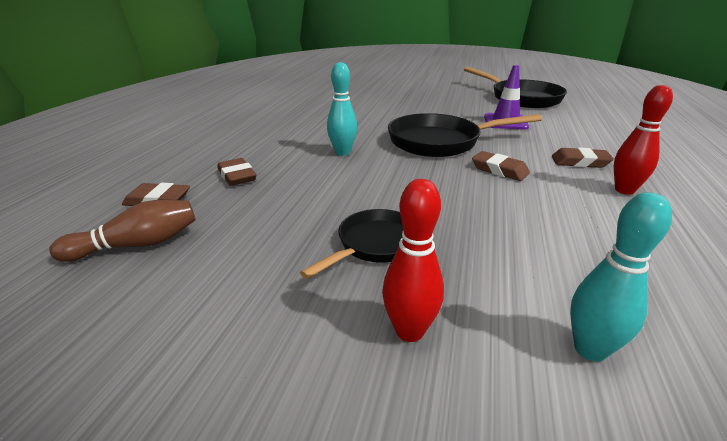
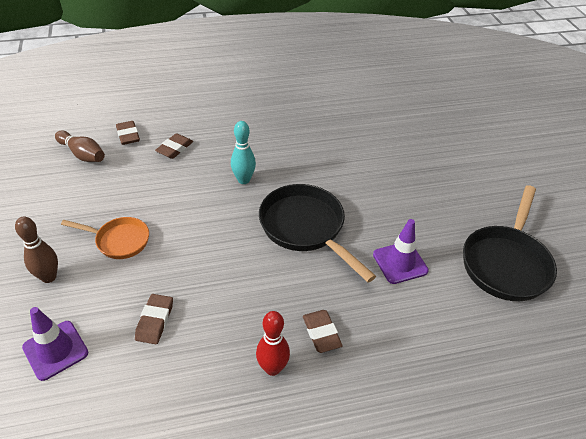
camera: 60 degrees right, 15 degrees up
black pan [300,209,403,279] -> orange pan [61,217,149,259]
red bowling pin [382,179,444,342] -> brown bowling pin [15,217,58,283]
brown eraser [472,151,530,181] -> brown eraser moved to [135,294,173,344]
turquoise bowling pin [570,192,672,362] -> purple traffic cone [22,307,88,381]

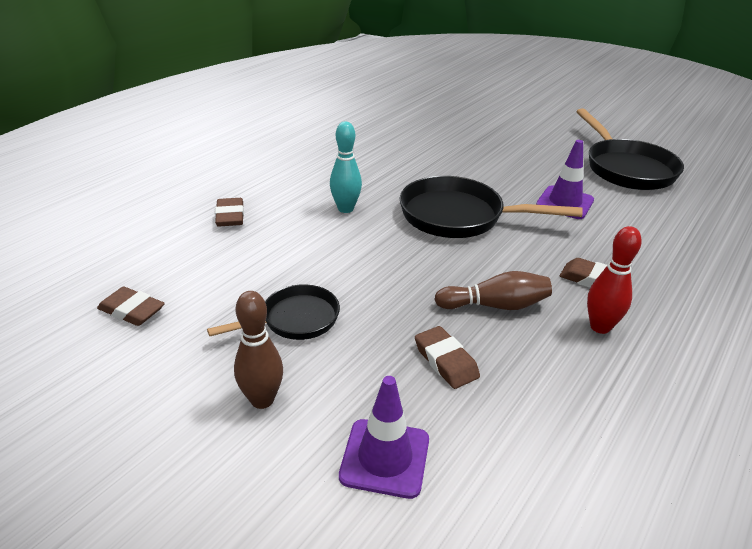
camera: 40 degrees left, 10 degrees down
brown bowling pin [55,130,105,162] -> brown bowling pin moved to [434,271,552,310]
orange pan [61,217,149,259] -> black pan [207,284,340,340]
brown eraser [116,121,140,145] -> brown eraser moved to [97,287,165,326]

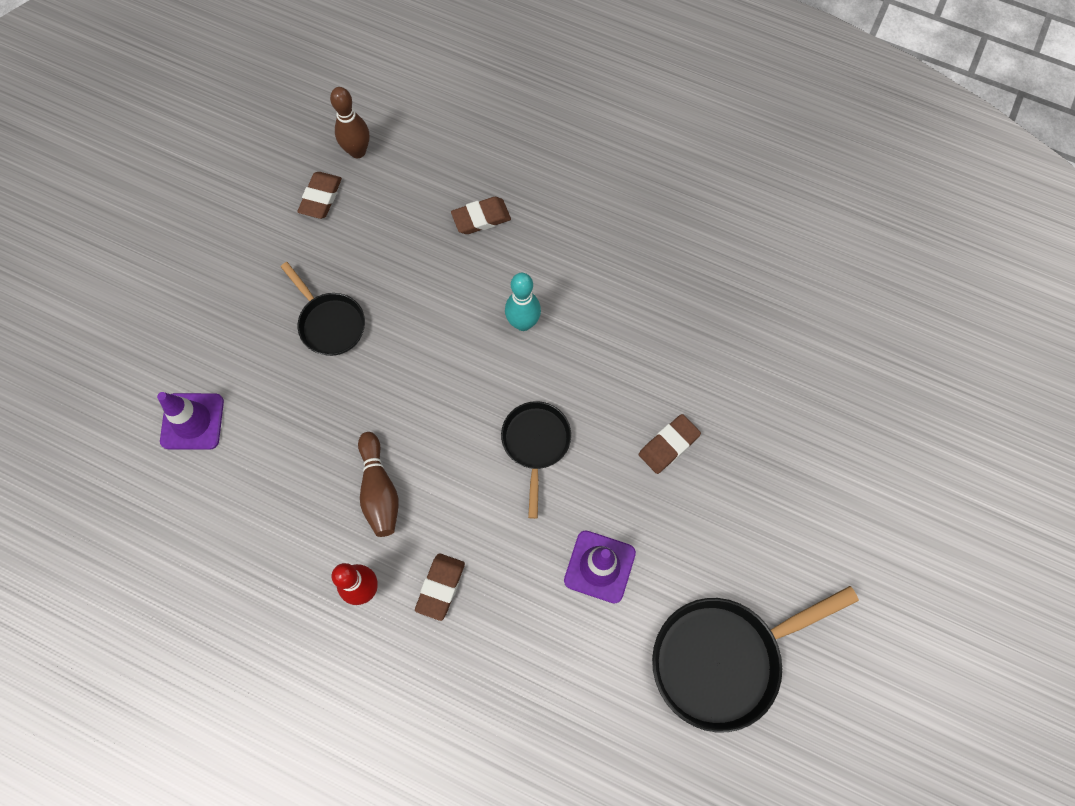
camera: 80 degrees right, 35 degrees up
brown bowling pin [234,291,283,409] -> brown bowling pin moved to [330,87,369,158]
black pan [400,176,583,238] -> black pan [501,401,571,519], size x0.59
brown eraser [415,326,480,389] -> brown eraser moved to [639,414,701,474]

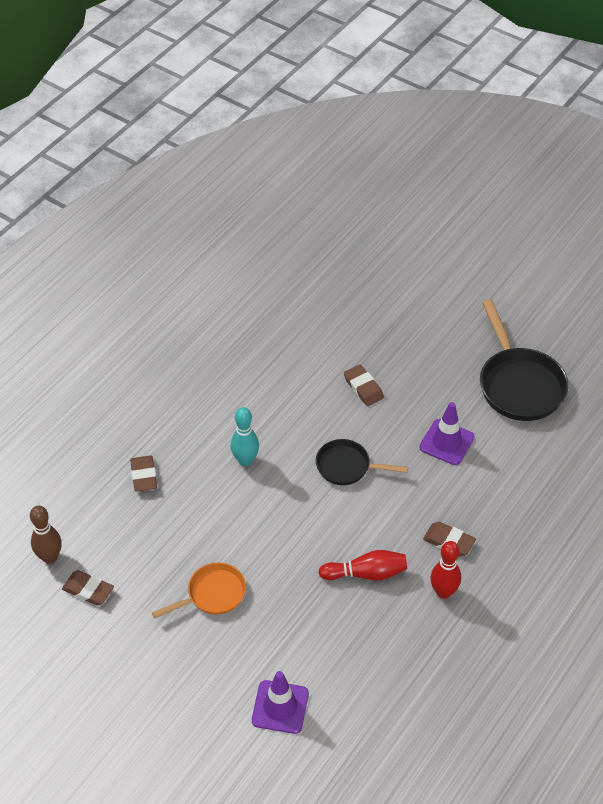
camera: 80 degrees left, 20 degrees down
black pan [281,262,365,356] -> orange pan [152,563,246,619]
brown bowling pin [358,432,399,537] -> red bowling pin [319,550,407,580]

